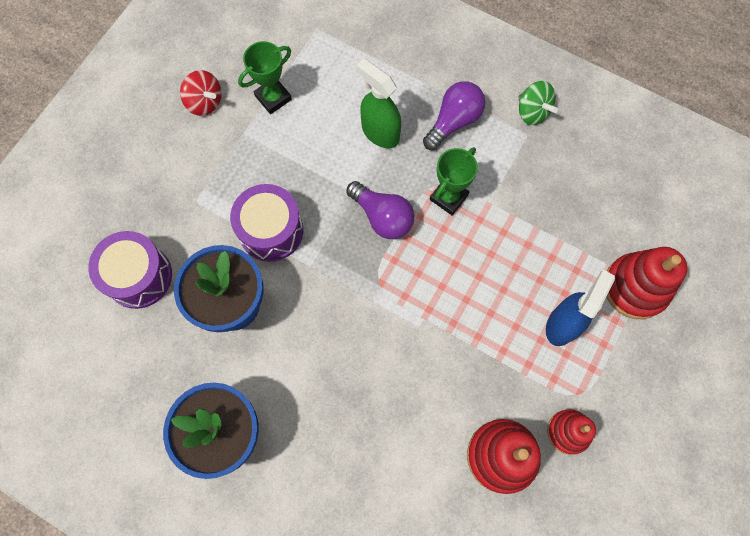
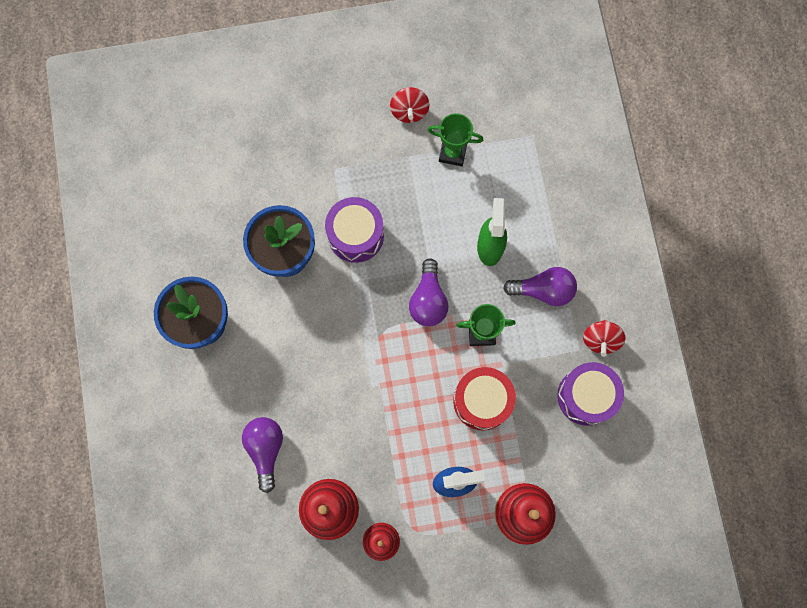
camera: 50 degrees right, 5 degrees up
purple drum [88,231,172,309] -> purple drum moved to [557,362,624,426]
green spinning top [518,81,558,125] -> red spinning top [583,320,626,357]
none -> purple light bulb [242,417,283,493]
none -> red drum [453,367,516,431]

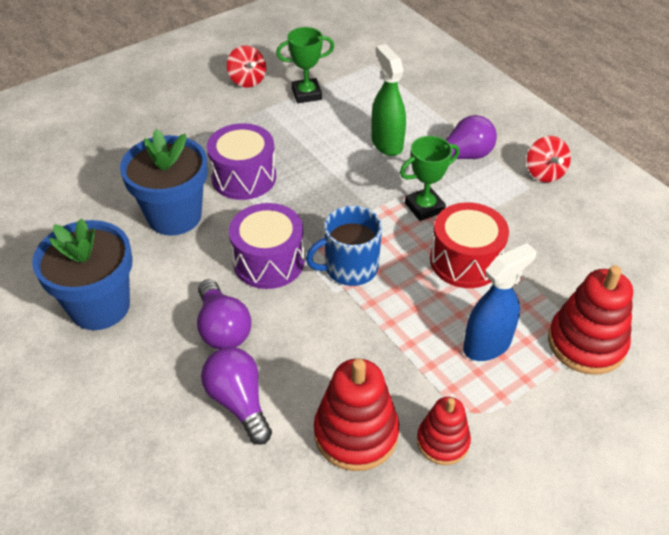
camera: 25 degrees left, 30 degrees down
purple light bulb [409,258,449,326] -> purple light bulb moved to [197,279,251,349]
purple drum [557,362,624,426] -> purple drum moved to [229,203,305,289]
none -> blue mug [306,206,382,286]

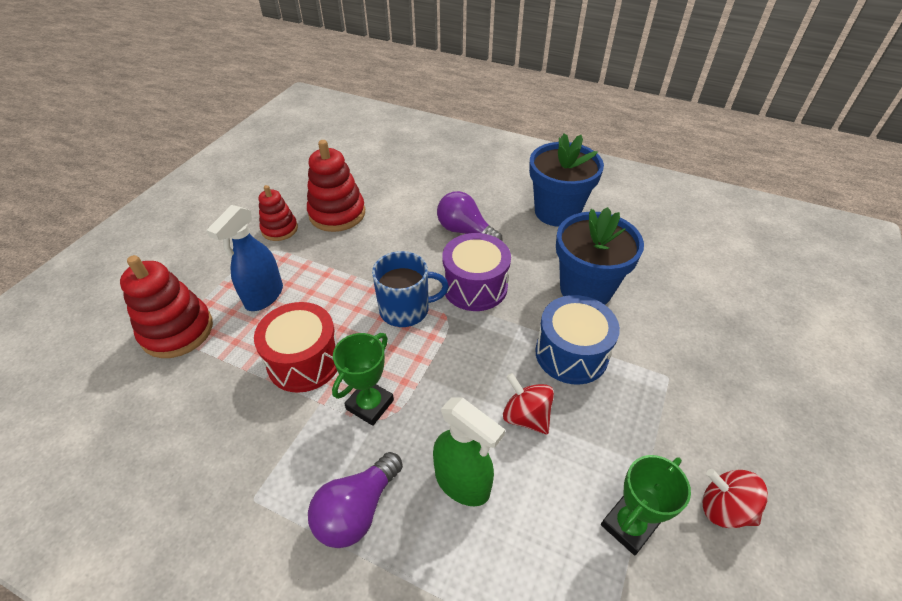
camera: 150 degrees right, 0 degrees up
purple light bulb [201,347,272,445] -> none
purple drum [207,123,276,200] -> blue drum [535,295,620,385]
blue mug [306,206,382,286] -> blue mug turned 45 degrees clockwise [372,251,449,327]
red spinning top [527,136,571,182] -> red spinning top moved to [503,373,554,434]

